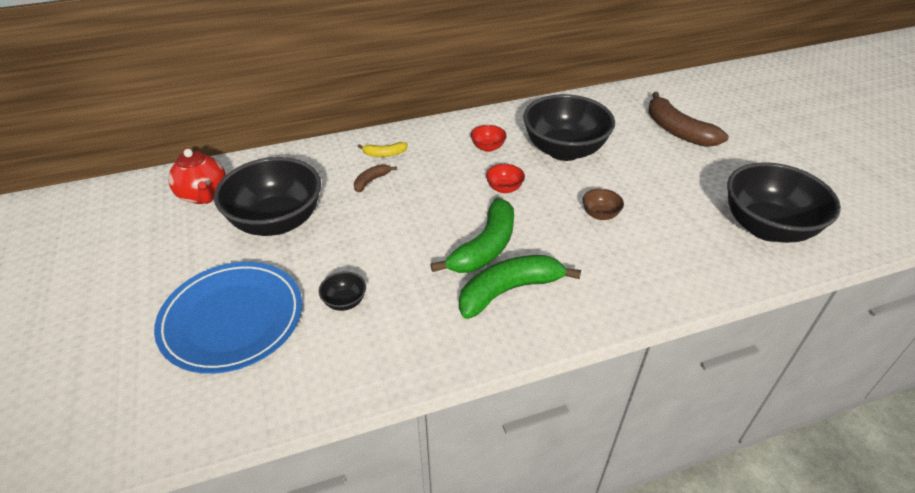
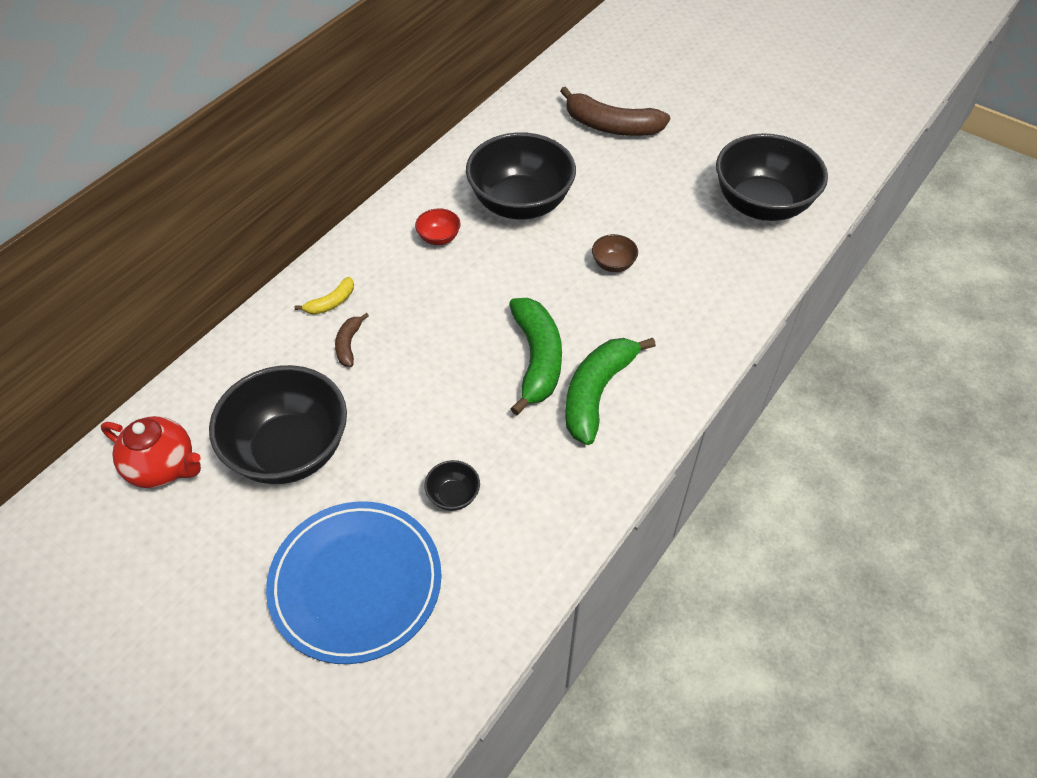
camera: 35 degrees left, 10 degrees up
red bowl [486,164,525,193] -> none

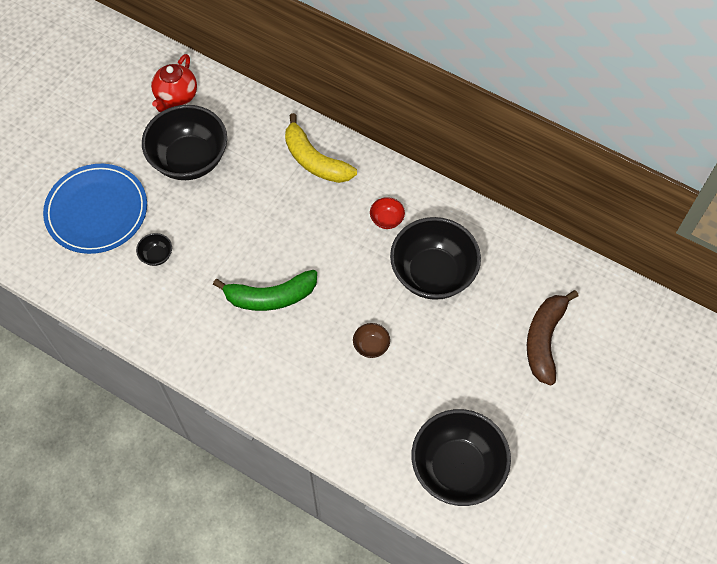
camera: 85 degrees right, 10 degrees up
yellow banana [295,277,354,315] -> yellow banana [285,113,357,183], size x2.07
brown banana [335,313,369,367] -> none
green banana [565,338,656,445] -> none

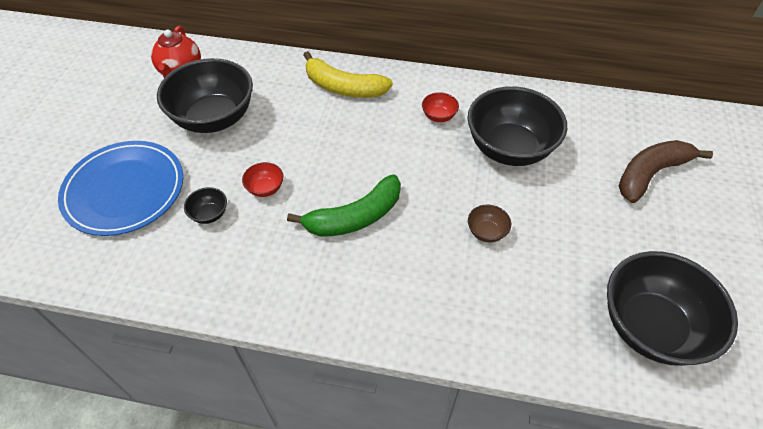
camera: 20 degrees left, 10 degrees down
brown banana [527,290,579,386] -> brown banana turned 60 degrees clockwise [619,140,713,203]
none -> red bowl [242,162,283,197]

